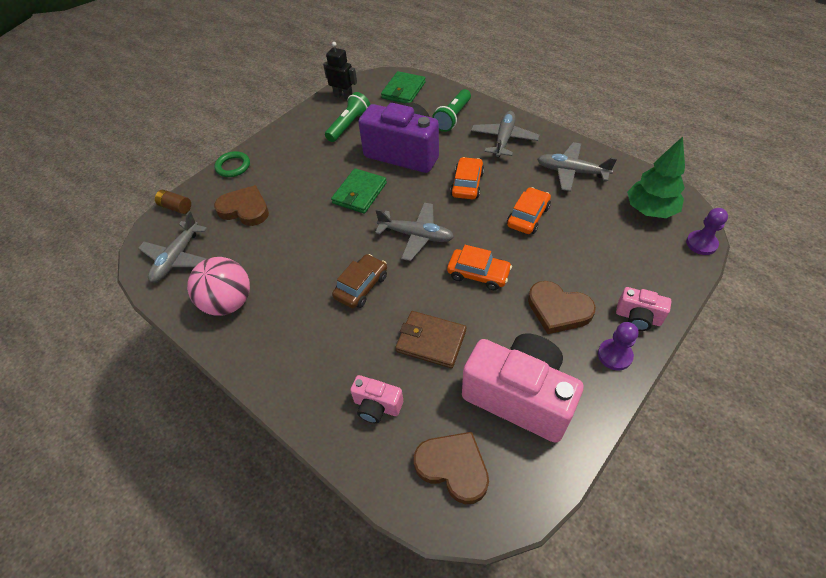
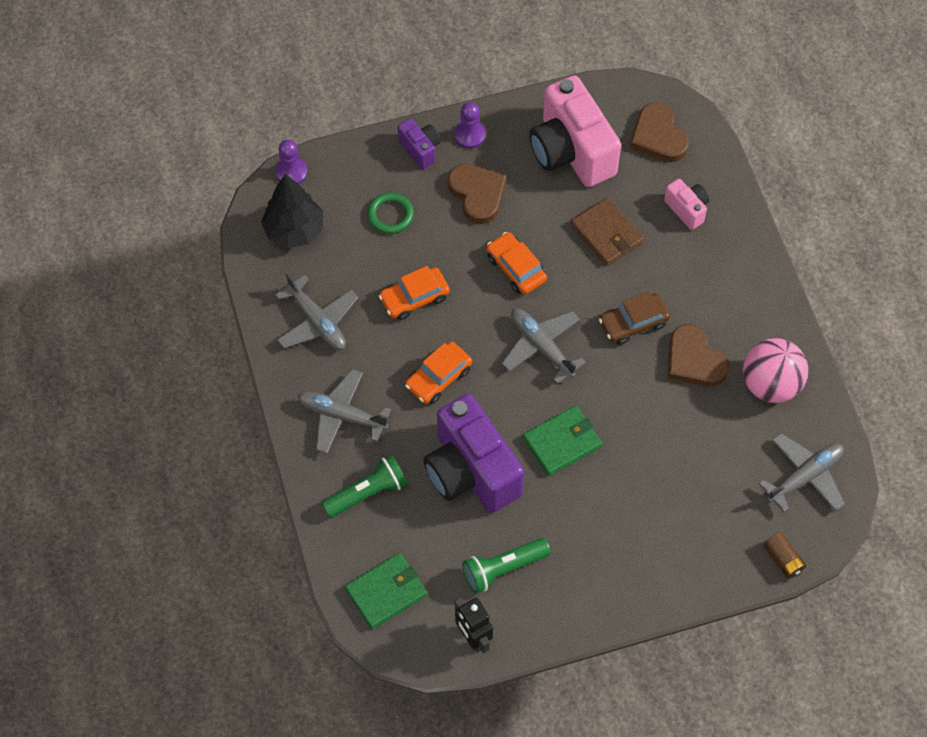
camera: 150 degrees left, 10 degrees up
green ring [214,151,250,177] -> green ring moved to [367,193,414,234]
brown heart [214,185,269,226] -> brown heart moved to [668,324,729,387]
grey plane [471,111,539,157] -> grey plane turned 60 degrees clockwise [298,369,391,454]
pink camera [616,287,671,331] -> purple camera [398,118,440,169]
green tree [627,137,685,218] -> black tree [261,174,323,248]

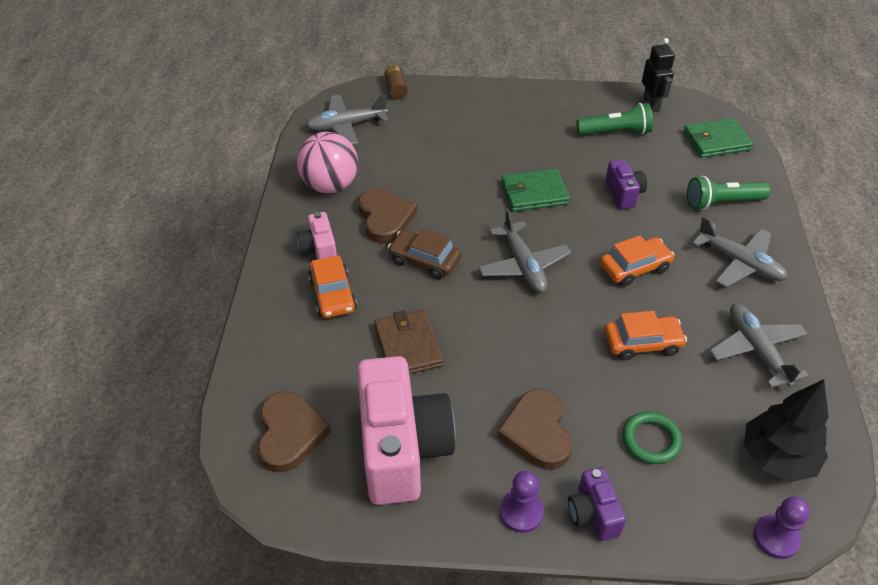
camera: 160 degrees left, 15 degrees down
purple camera [423,394,524,513] -> purple camera [605,159,647,209], size x0.47
orange car [487,232,547,294] -> orange car moved to [308,255,357,318]
brown car [599,292,670,345] -> brown car turned 150 degrees counterclockwise [388,228,461,279]
pink camera [664,179,709,230] -> pink camera moved to [297,212,337,260]

